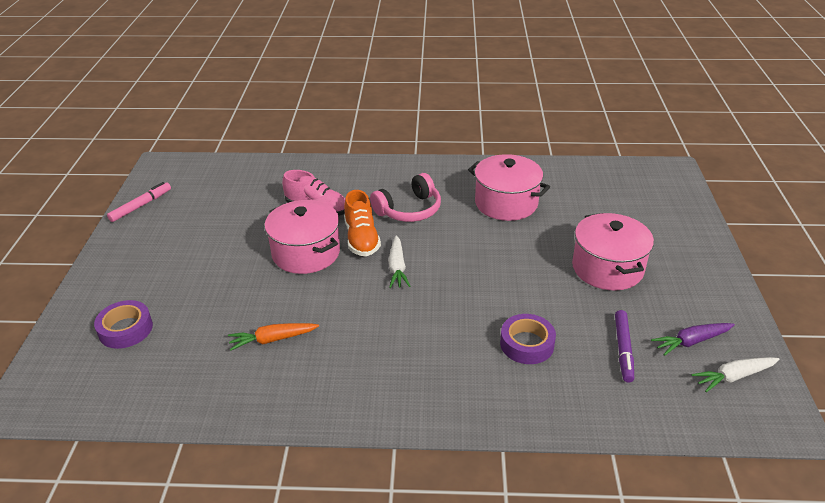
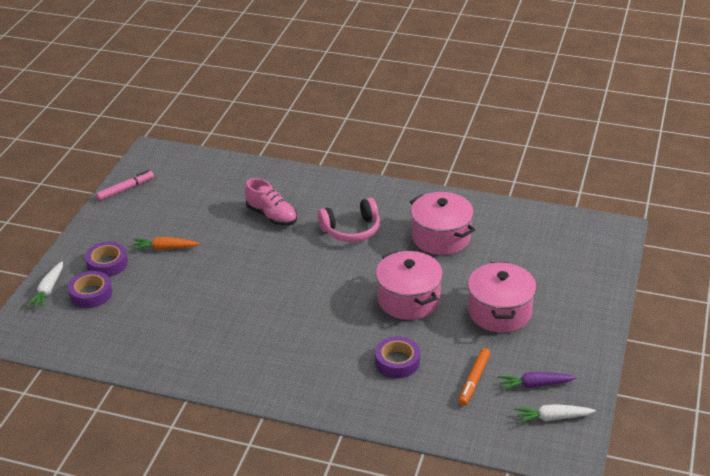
camera: 15 degrees right, 0 degrees up
orange carrot [228,323,319,351] -> orange carrot moved to [132,237,200,250]
pink pot [264,200,340,274] -> pink pot moved to [376,251,443,320]
orange shoe [344,190,381,256] -> none
white carrot [388,235,410,288] -> white carrot moved to [26,261,63,309]
purple marker [615,310,634,383] -> orange marker [458,348,490,406]
none -> purple tape [85,242,128,277]

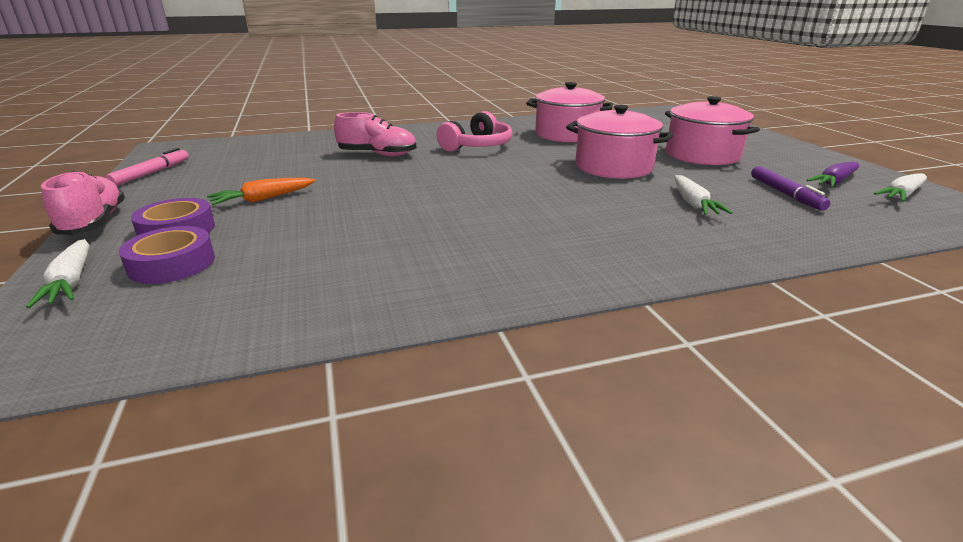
camera: 35 degrees left, 10 degrees down
purple tape [375,336,420,378] -> white carrot [674,175,732,215]
orange marker [458,348,490,406] -> purple marker [751,166,830,211]
none -> pink shoe [41,171,125,235]

